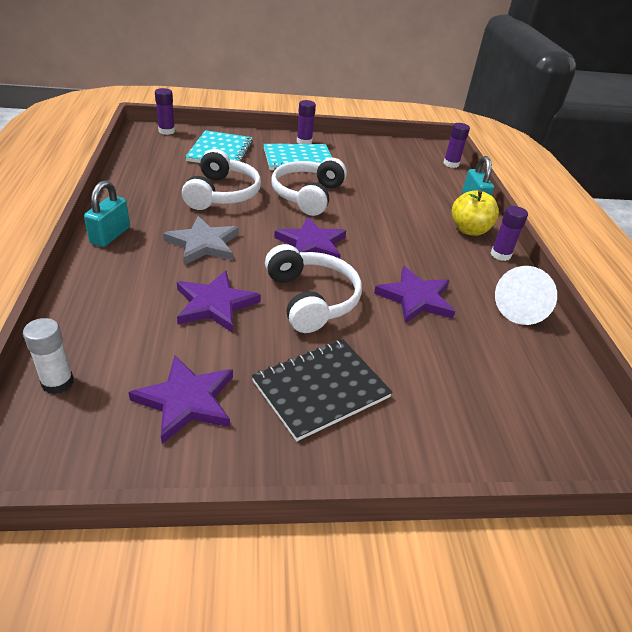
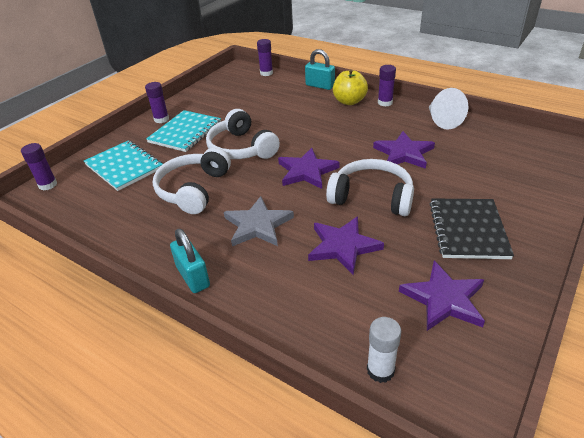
camera: 45 degrees left, 0 degrees up
white headphones [182,149,261,210] -> white headphones turned 120 degrees counterclockwise [153,147,231,214]

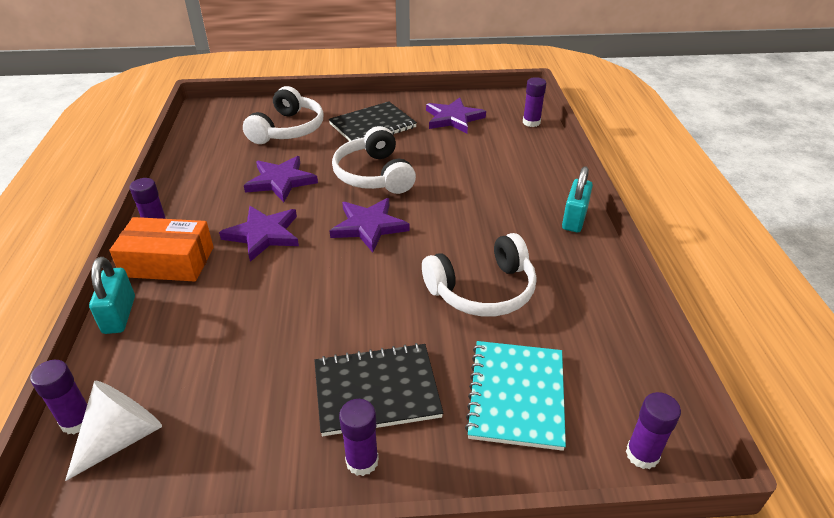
camera: 130 degrees left, 0 degrees up
turquoise notebook [146,110,221,152] -> black notebook [314,343,443,436]
white headphones [206,109,280,159] -> white headphones moved to [243,86,324,144]
grey star [224,196,294,246] -> none
purple star [308,216,384,275] -> purple star moved to [219,206,299,262]
yellow apple [333,69,368,105] -> orange box [109,217,214,281]
white glue stick [367,317,401,383] -> purple glue stick [523,77,546,127]
white cone [429,88,468,129] -> white cone moved to [65,381,162,481]

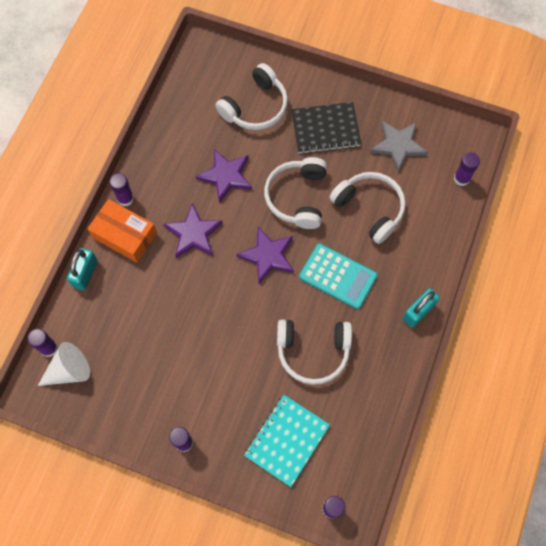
camera: 25 degrees right, 30 degrees up
black notebook [314,343,443,436] -> none
purple star [426,97,486,133] -> grey star [370,121,428,172]
none -> turquoise calculator [299,243,378,309]
none -> white headphones [329,172,406,244]

